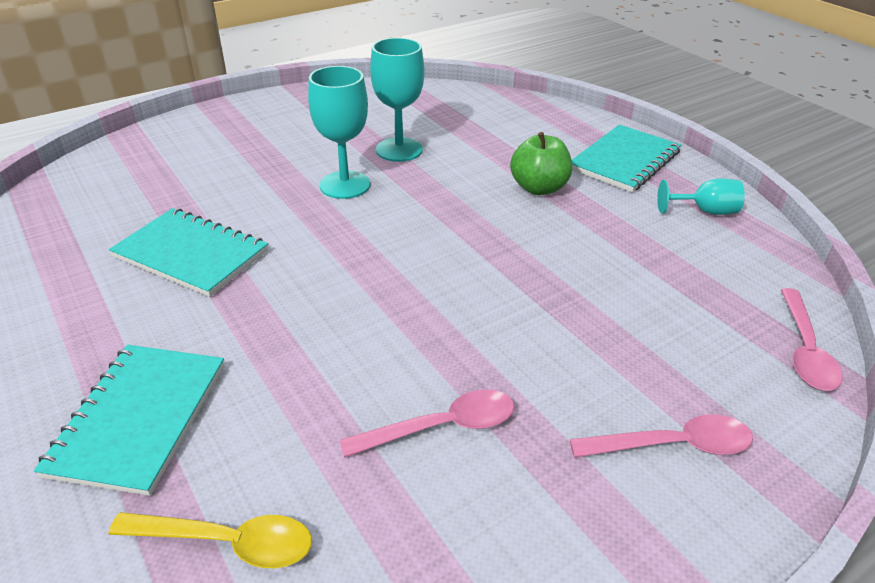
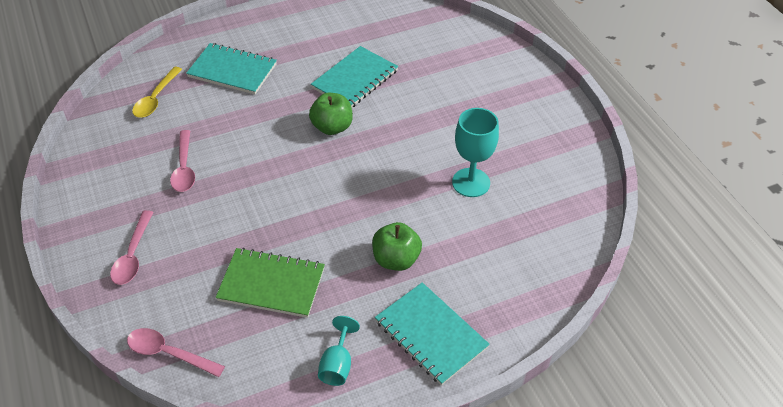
camera: 100 degrees right, 10 degrees up
turquoise goblet [308,66,370,199] -> none
none -> green notebook [216,248,325,318]
none -> green apple [309,93,353,135]

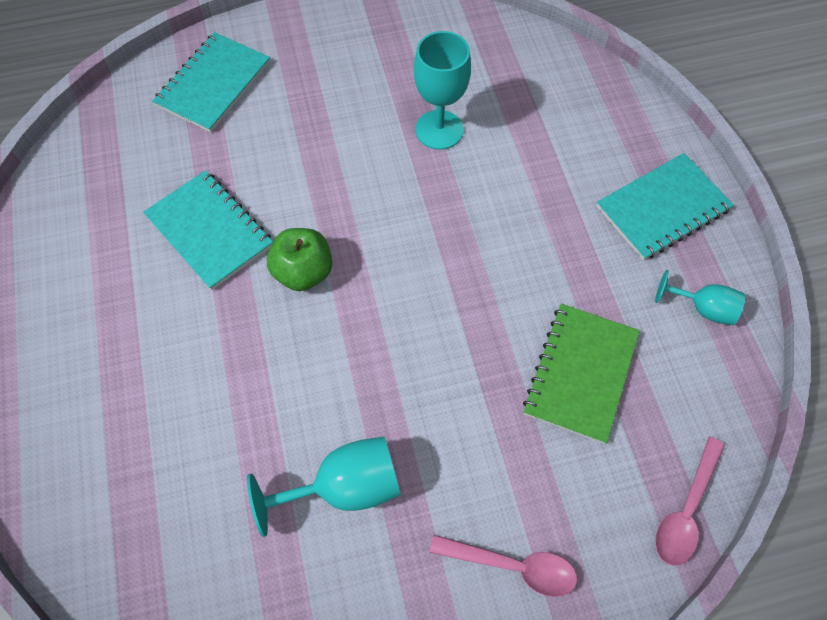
camera: 80 degrees left, 15 degrees up
yellow spoon [132,67,182,118] -> none
pink spoon [170,130,195,192] -> turquoise goblet [247,437,400,537]
turquoise notebook [186,43,277,94] -> turquoise notebook moved to [152,32,270,132]
green apple [372,222,422,271] -> none

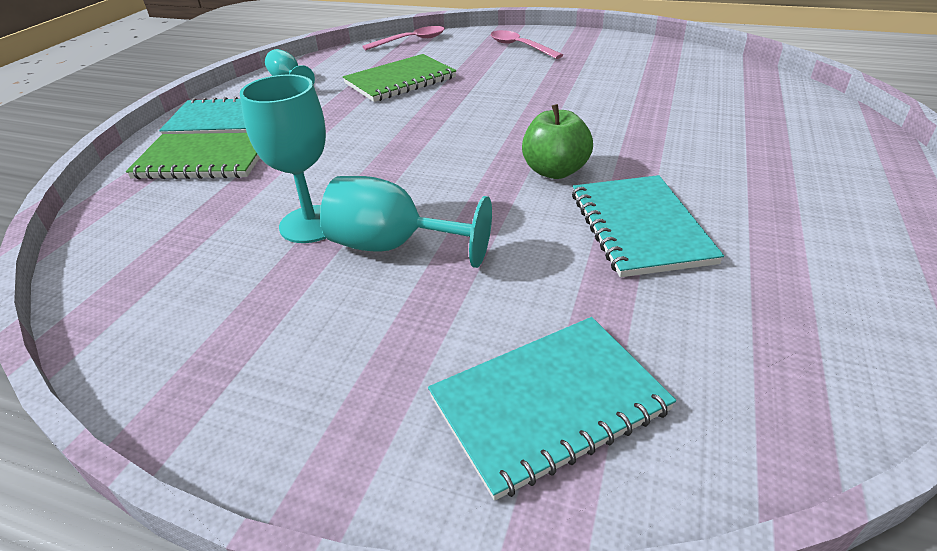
camera: 145 degrees left, 25 degrees down
turquoise goblet [247,437,400,537] -> turquoise goblet moved to [320,176,492,268]
none -> green notebook [126,133,260,179]

